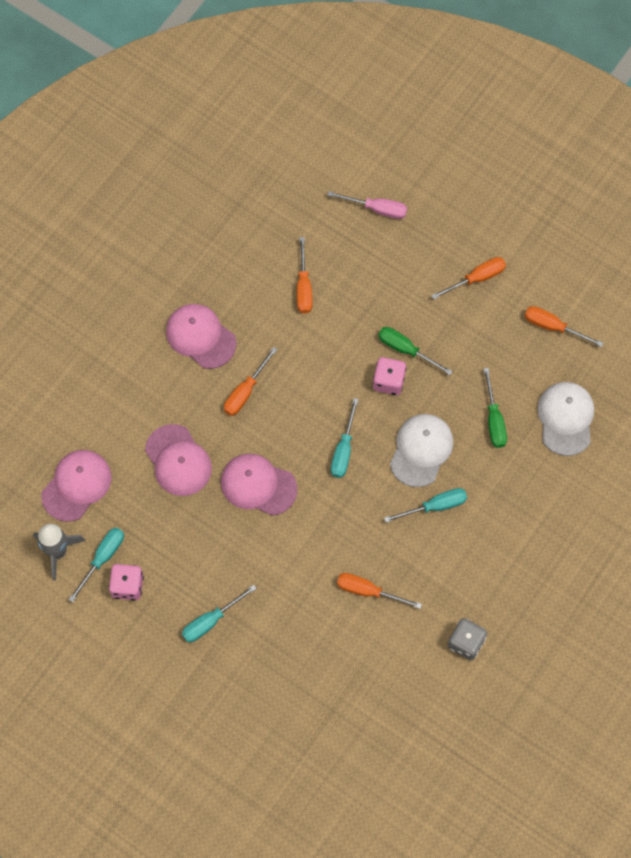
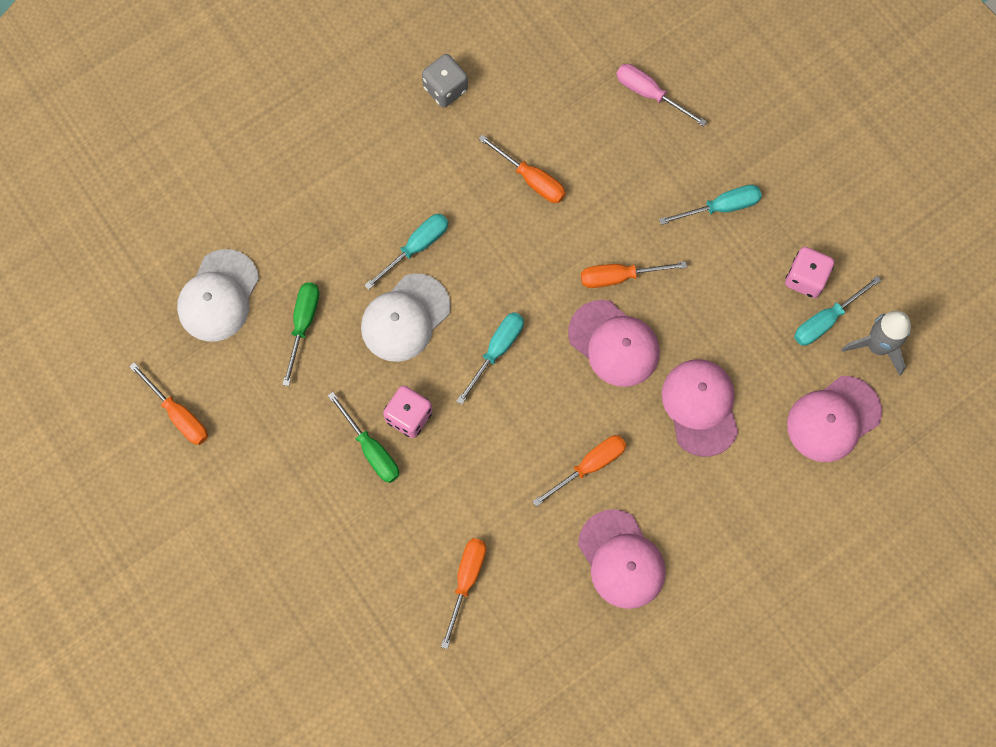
camera: 160 degrees left, 5 degrees up
pink screwdriver [327,191,407,219] -> pink screwdriver moved to [616,64,707,127]
turquoise screwdriver [384,488,467,523] -> turquoise screwdriver turned 135 degrees clockwise [364,214,448,290]
orange screwdriver [431,257,506,300] -> orange screwdriver moved to [581,261,687,288]

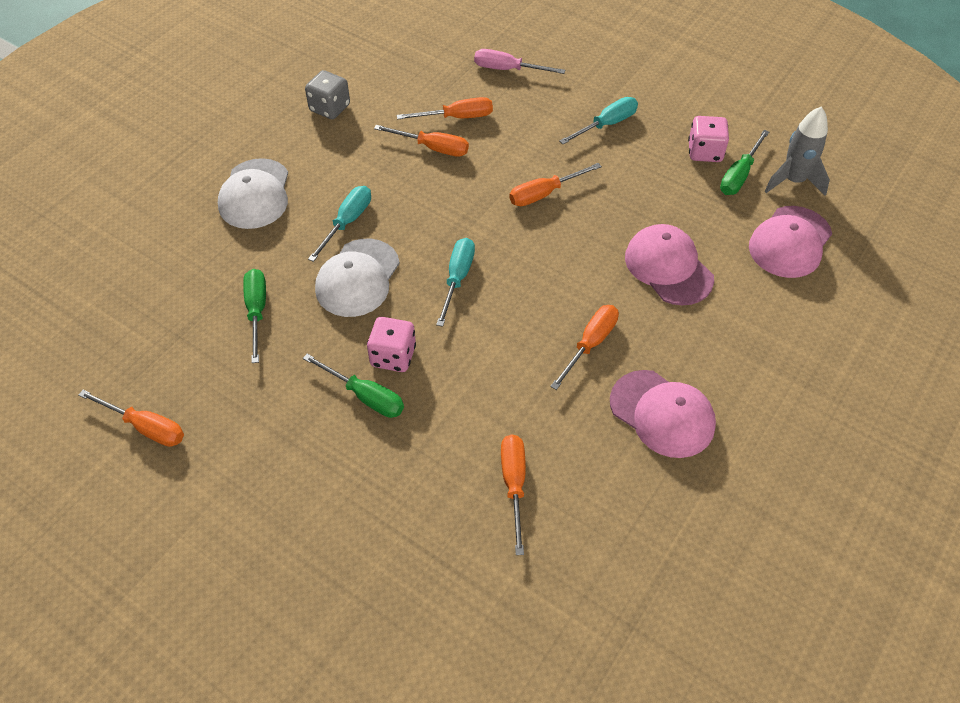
camera: 20 degrees left, 20 degrees down
white cap [177,249,259,341] -> white cap moved to [218,158,288,229]
pink cap [568,300,660,387] -> none
turquoise screwdriver [794,276,882,346] -> green screwdriver [720,130,769,195]
none -> orange screwdriver [397,97,493,119]

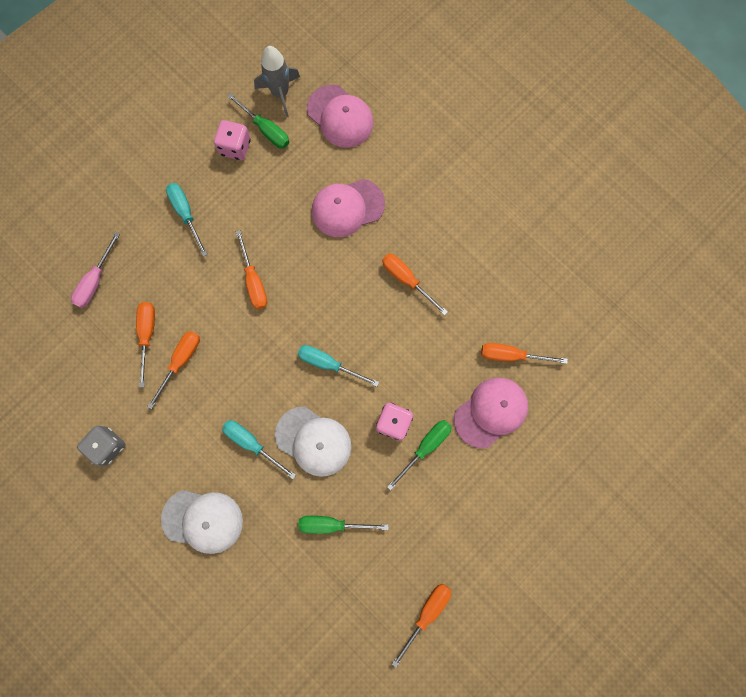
camera: 80 degrees left, 25 degrees up
pink cap [610,370,716,458] -> pink cap moved to [454,378,528,448]

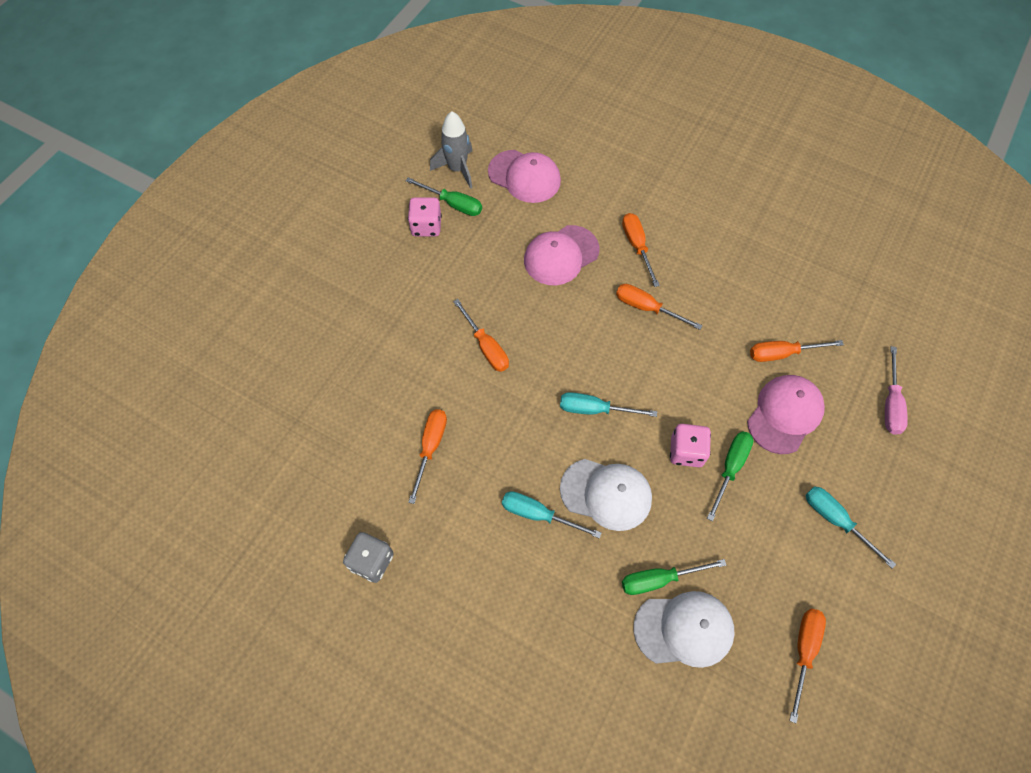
camera: 15 degrees left, 15 degrees down
pink screwdriver [71,232,120,308] -> pink screwdriver moved to [885,346,908,434]
orange screwdriver [136,302,155,387] -> orange screwdriver moved to [622,213,660,287]
white cap [161,490,243,554] -> white cap moved to [634,591,735,668]
turquoise screwdriver [166,183,208,257] -> turquoise screwdriver moved to [806,486,896,569]

